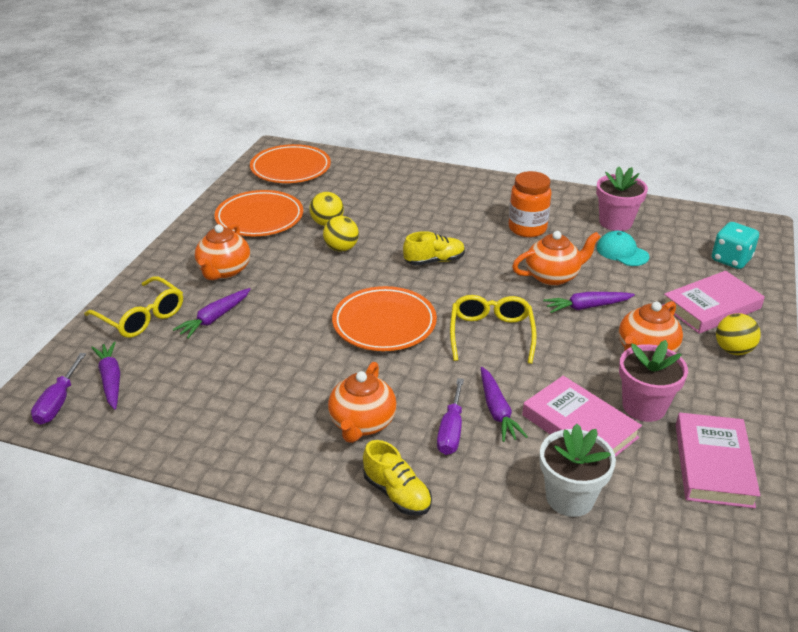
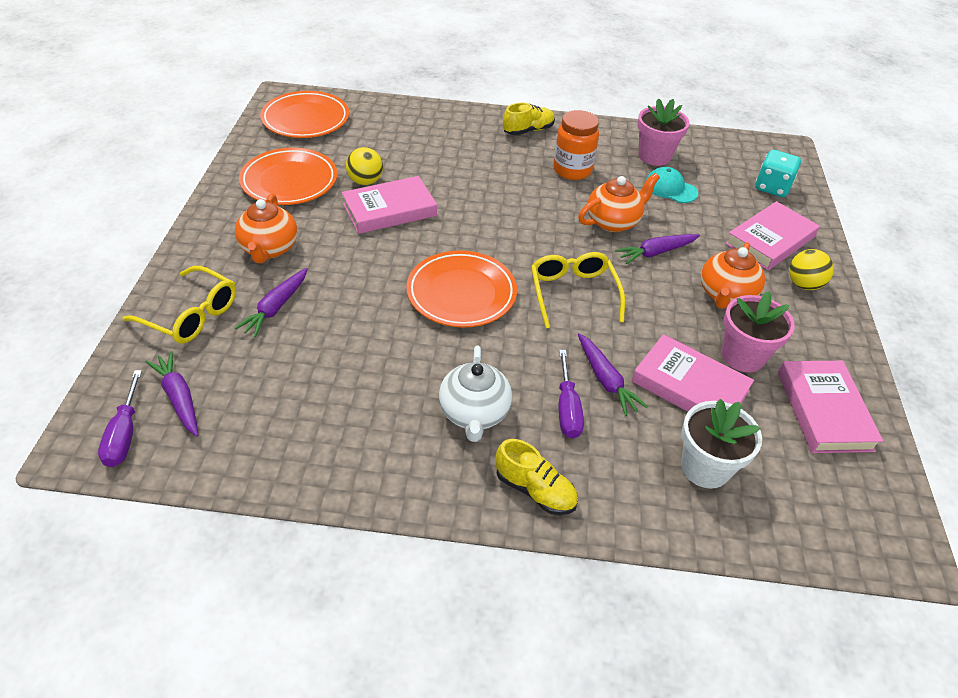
camera: 15 degrees left, 10 degrees up
yellow ball [323,216,359,252] -> pink book [342,176,437,234]
orange teapot [328,362,397,443] -> white teapot [439,345,512,442]
yellow shoe [403,231,465,266] -> yellow shoe moved to [503,103,555,135]

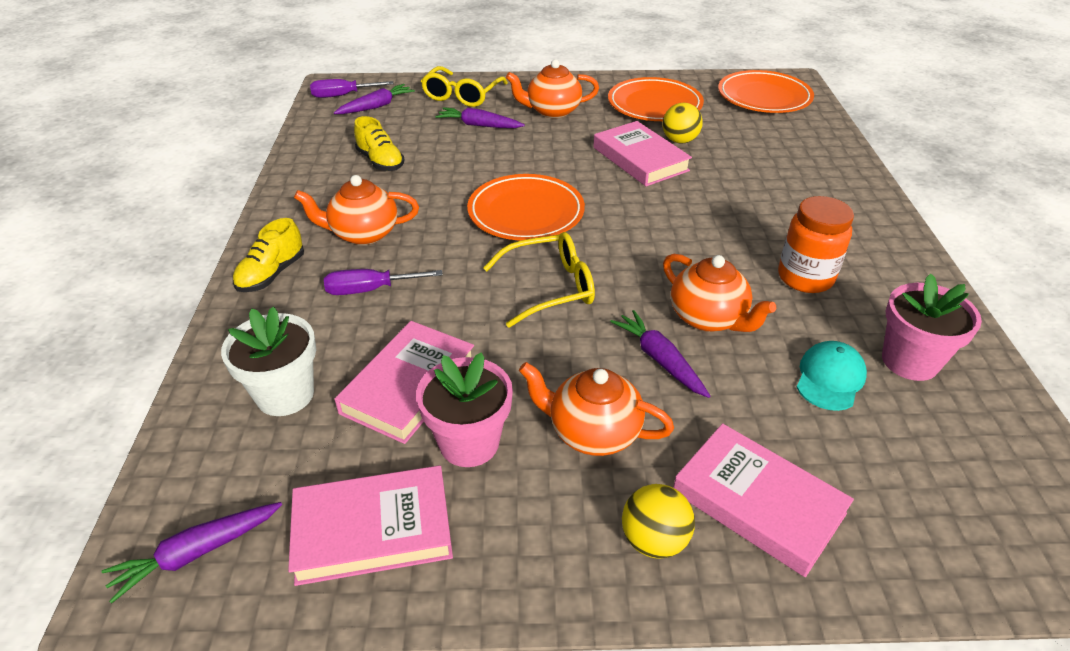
camera: 85 degrees right, 5 degrees down
white teapot [439,345,512,442] -> orange teapot [294,175,419,245]
yellow shoe [503,103,555,135] -> yellow shoe moved to [354,116,404,171]
purple carrot [578,333,648,416] -> purple carrot moved to [102,502,282,604]
turquoise dice [755,150,801,197] -> none

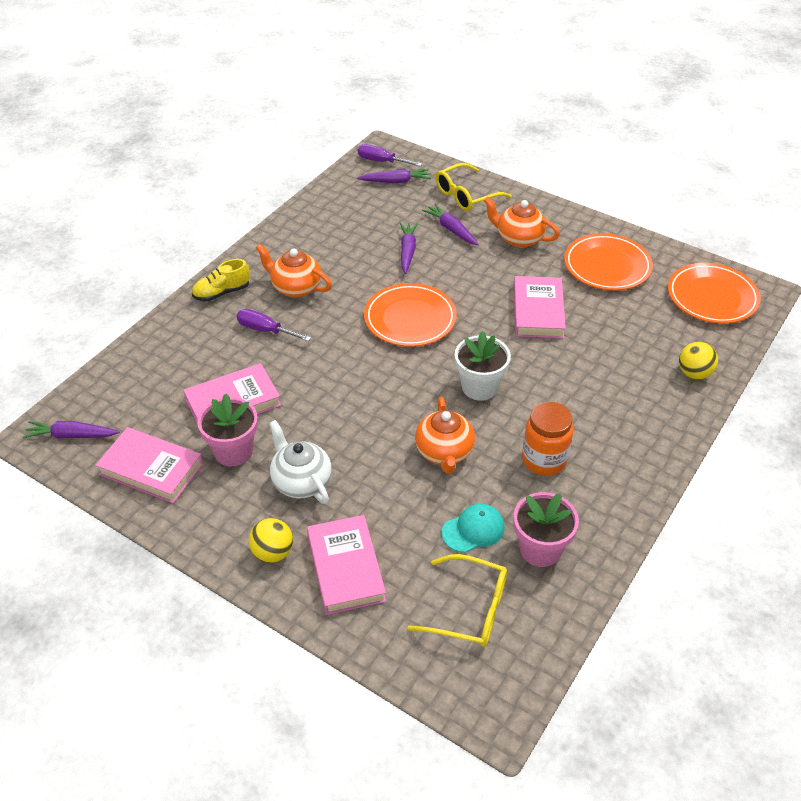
camera: 35 degrees right, 5 degrees up
white flower pot [221,306,316,416] -> white flower pot moved to [455,331,511,401]
yellow shoe [354,116,404,171] -> none
yellow glasses [483,232,595,328] -> yellow glasses moved to [408,554,507,647]
orange teapot [519,362,674,456] -> white teapot [269,420,332,504]
purple carrot [610,310,710,398] -> purple carrot moved to [400,223,418,274]
yellow ball [662,103,703,144] -> yellow ball moved to [679,342,718,379]

